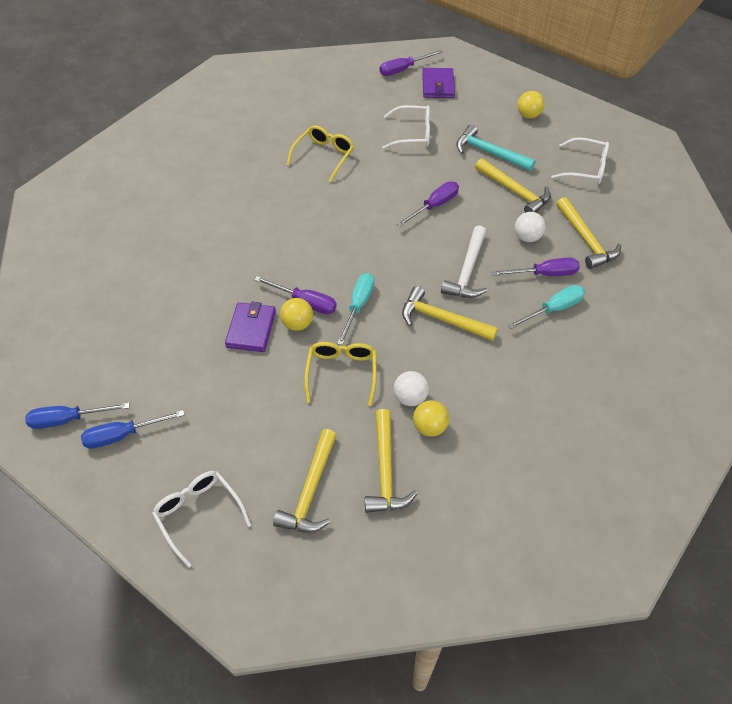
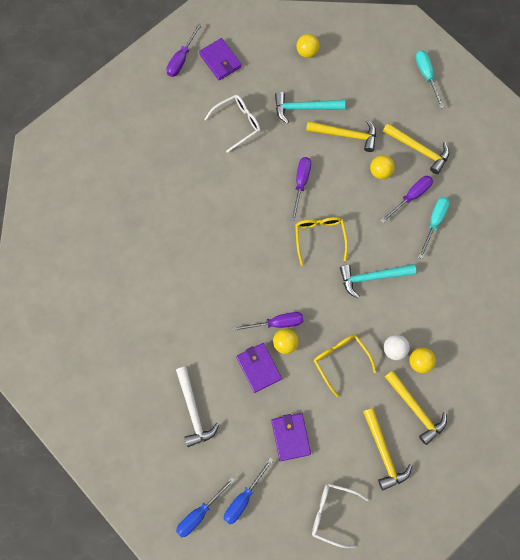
camera: 35 degrees left, 20 degrees up
yellow glasses [287,125,354,182] -> yellow glasses moved to [295,217,348,266]
turquoise screwdriver [337,273,374,345] -> turquoise screwdriver moved to [415,50,444,109]
yellow hammer [402,286,498,341] -> turquoise hammer [340,264,416,298]
white hammer [441,225,488,298] -> white hammer moved to [176,367,219,447]
white ball [515,212,546,242] -> yellow ball [370,155,395,179]
white glasses [551,137,609,184] -> none
none -> purple wallet [271,413,311,461]

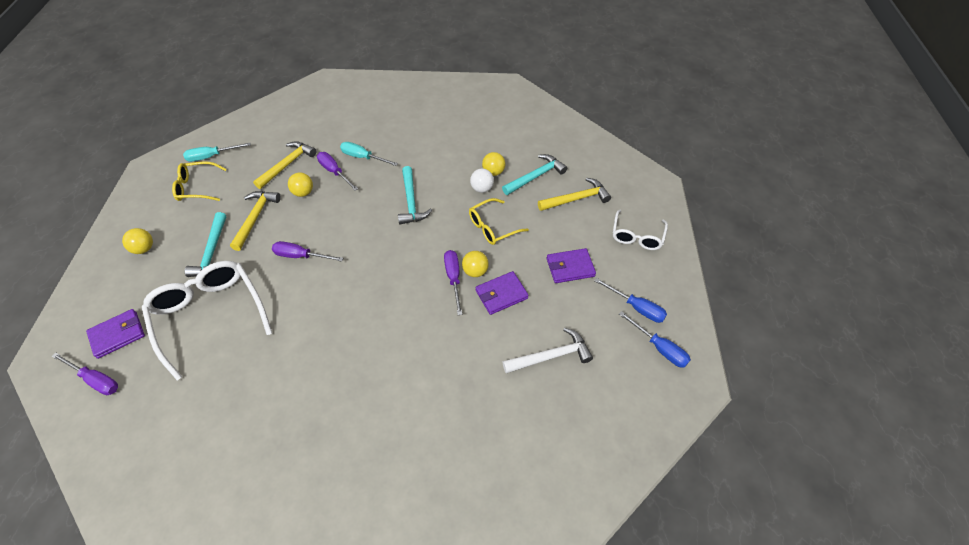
camera: 90 degrees left, 20 degrees down
white glasses [204,95,261,153] -> white glasses [142,261,272,380], size x1.77
yellow glasses [295,217,348,266] -> yellow glasses moved to [172,161,227,201]
yellow hammer [385,370,447,445] -> turquoise hammer [502,154,567,195]

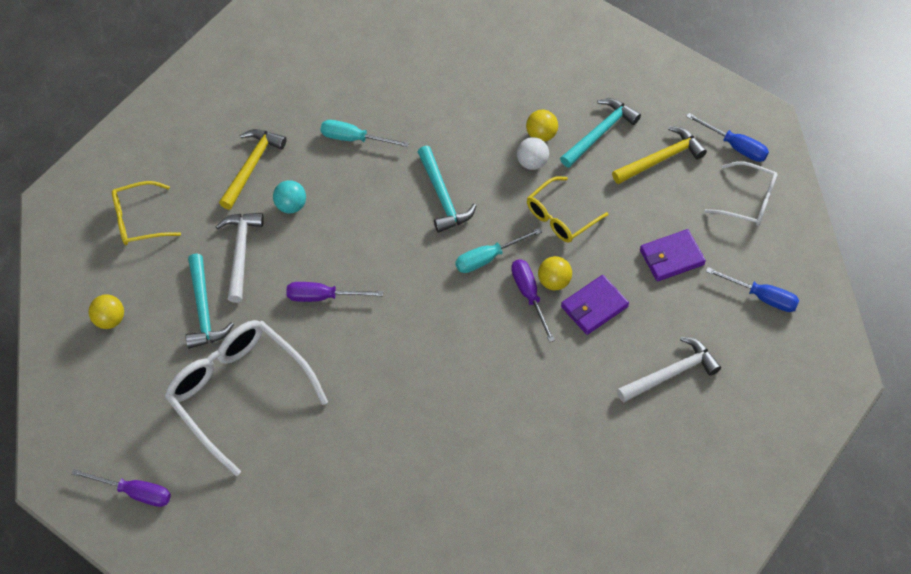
camera: 10 degrees left, 5 degrees up
purple wallet [86,309,145,359] -> none
turquoise screwdriver [183,143,251,162] -> turquoise screwdriver moved to [455,228,542,273]
yellow hammer [230,191,281,251] -> white hammer [216,213,264,303]
yellow ball [288,172,313,197] -> turquoise ball [273,180,306,213]
purple screwdriver [317,152,358,191] -> none
white glasses [613,210,668,250] -> white glasses turned 75 degrees counterclockwise [704,161,778,226]
blue screwdriver [619,311,691,368] -> blue screwdriver moved to [686,113,769,162]

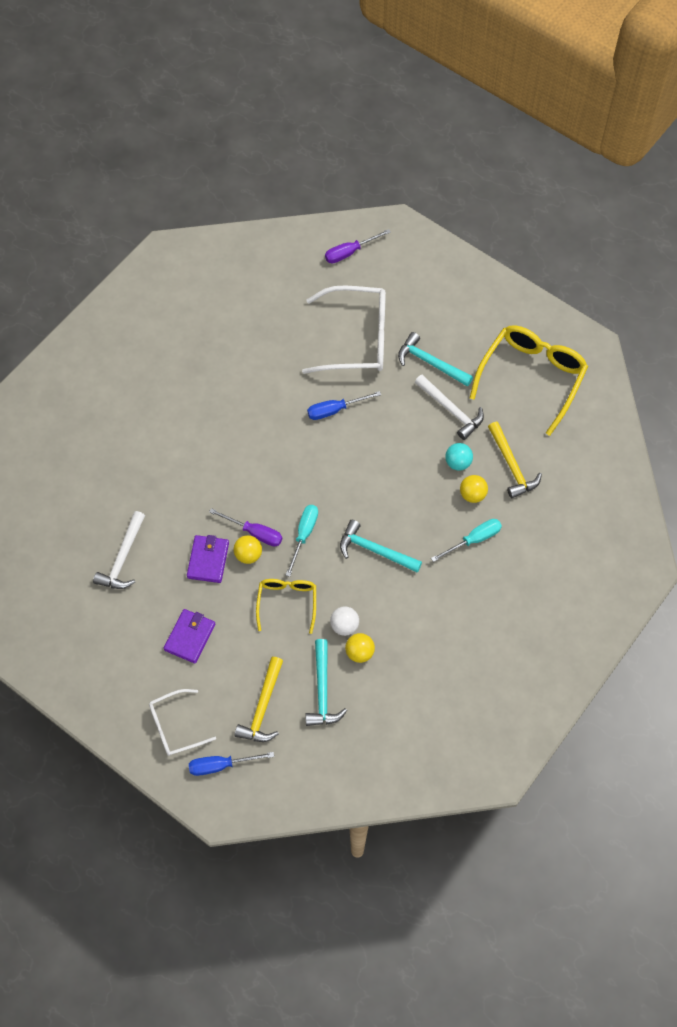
camera: 135 degrees right, 5 degrees up
yellow ball [89,295,124,329] -> yellow ball moved to [460,475,488,503]
yellow glasses [112,181,181,245] -> yellow glasses [470,325,588,436], size x1.77
purple screwdriver [286,282,383,302] -> none
blue screwdriver [706,267,799,312] -> blue screwdriver moved to [307,391,381,420]

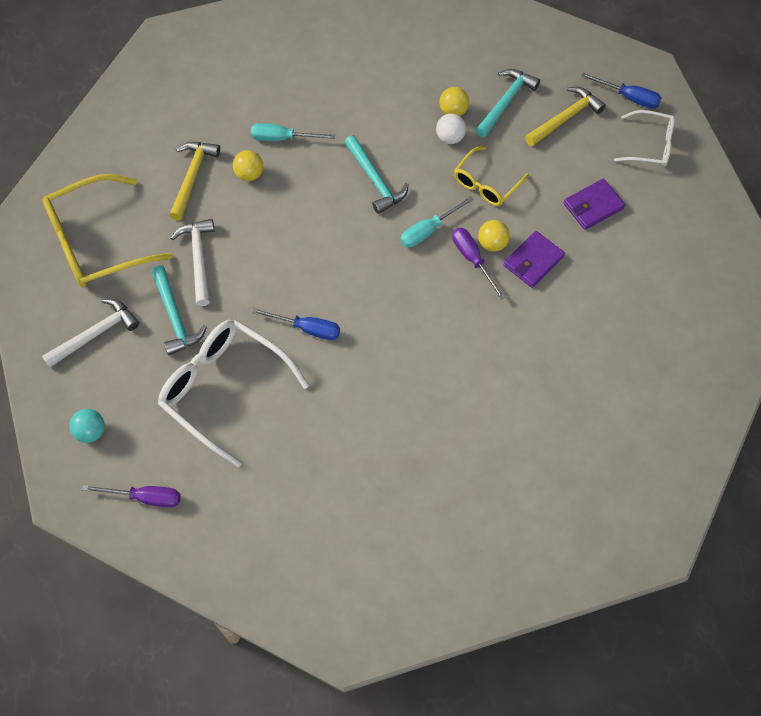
camera: 145 degrees left, 0 degrees up
white hammer [93,511,145,589] -> white hammer moved to [42,299,139,368]
turquoise ball [445,443,473,471] -> turquoise ball moved to [69,409,105,443]

